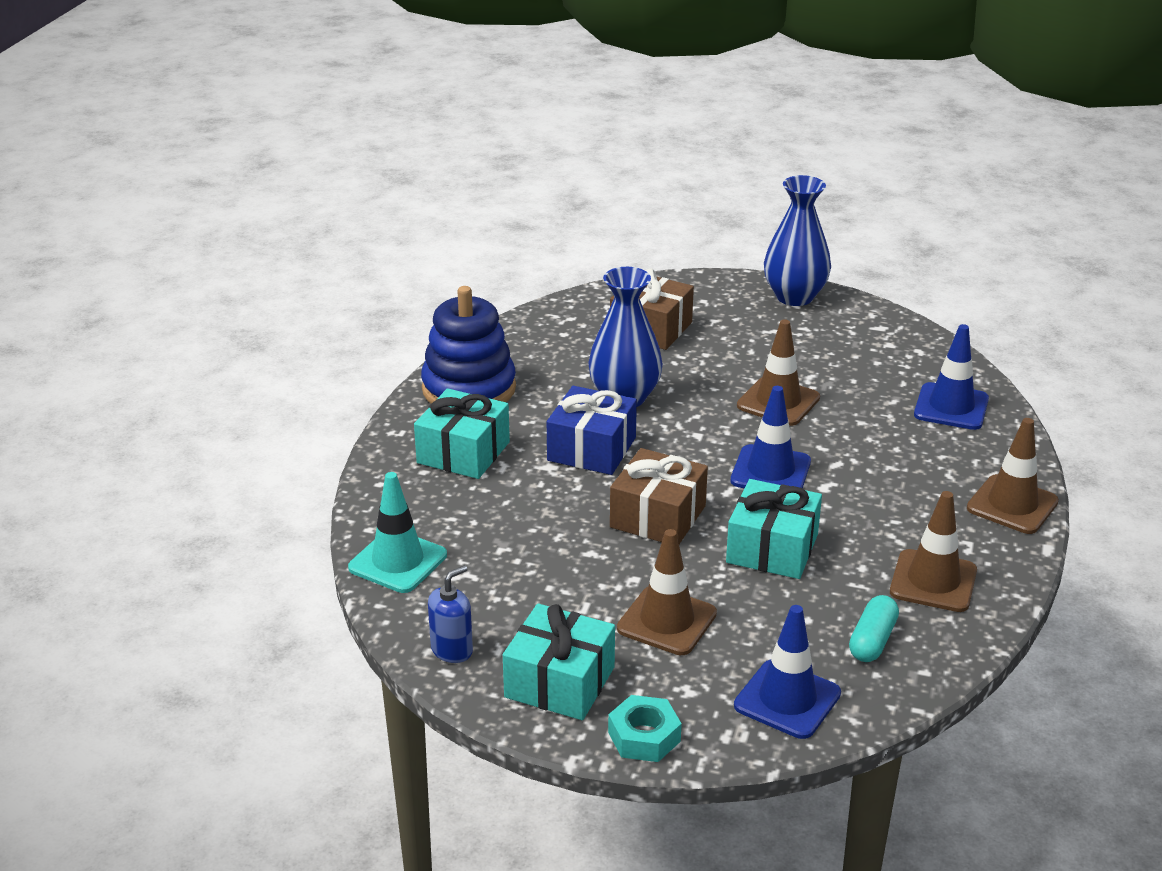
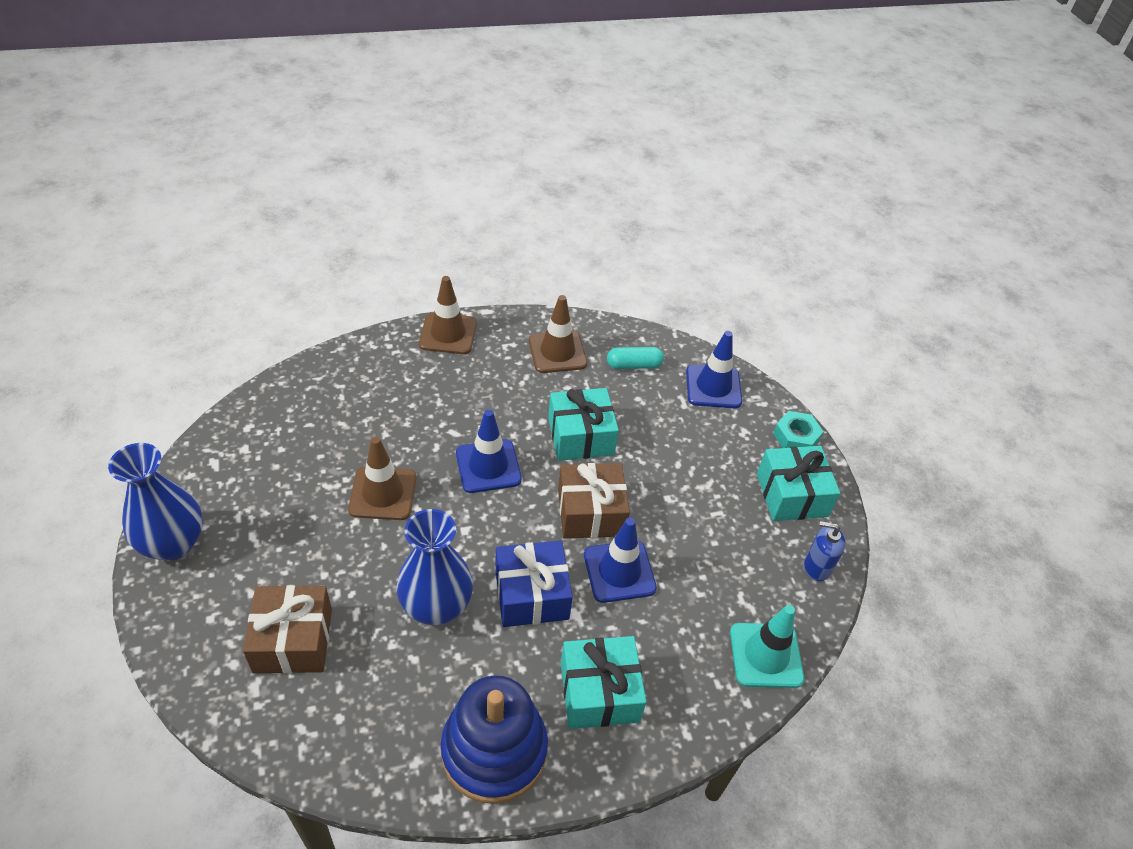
camera: 125 degrees left, 15 degrees up
brown traffic cone [617,529,717,655] -> none
blue traffic cone [914,324,989,430] -> blue traffic cone moved to [584,518,657,603]

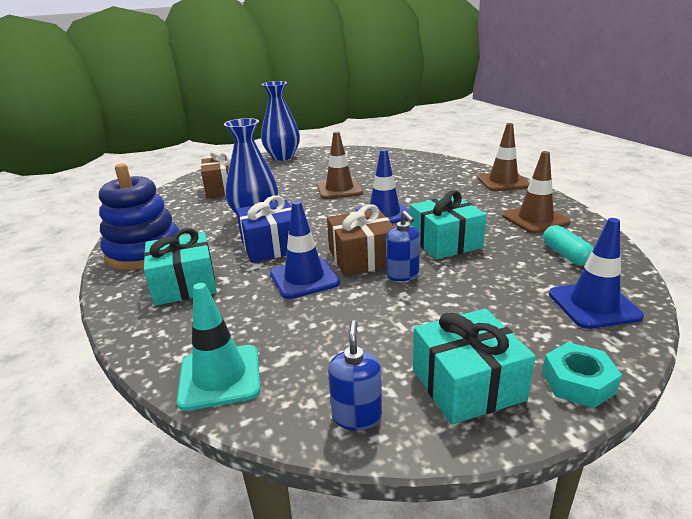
camera: 85 degrees right, 20 degrees down
none -> blue soap dispenser [386,211,420,281]

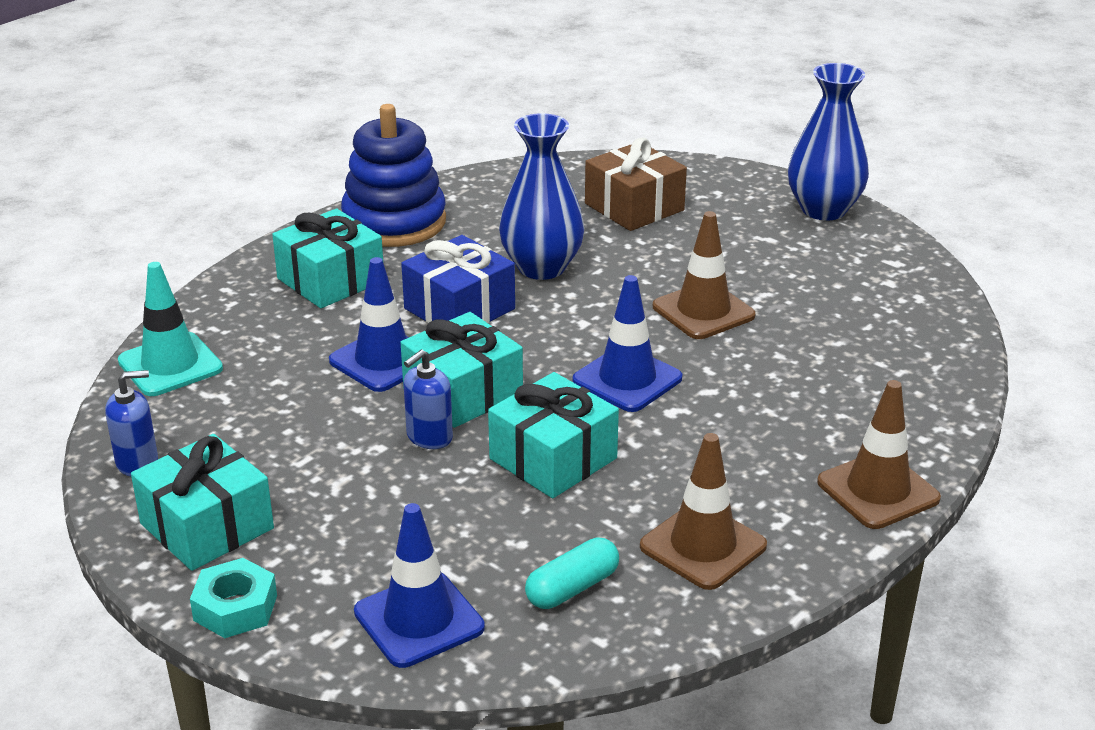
camera: 65 degrees right, 5 degrees up
brown gift [327,204,395,276] -> turquoise gift [401,312,523,428]

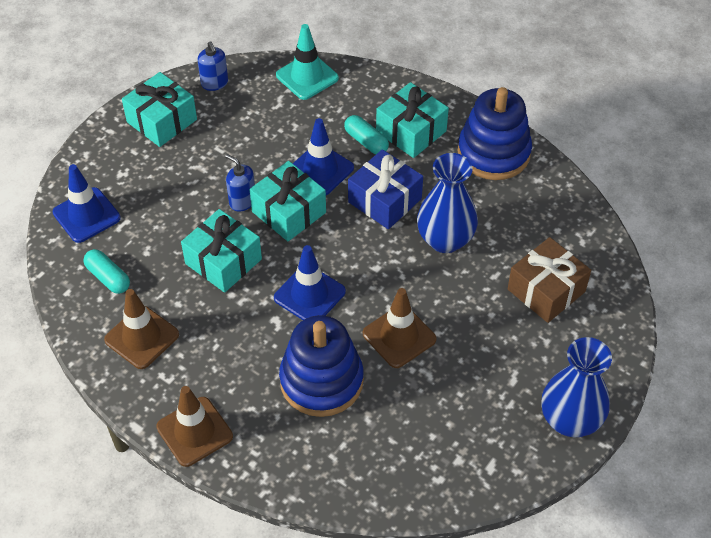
camera: 85 degrees right, 20 degrees up
turquoise nut [190,558,277,638] -> none
none -> blue stacking toy [279,315,364,417]
none -> turquoise capsule [344,115,389,154]

